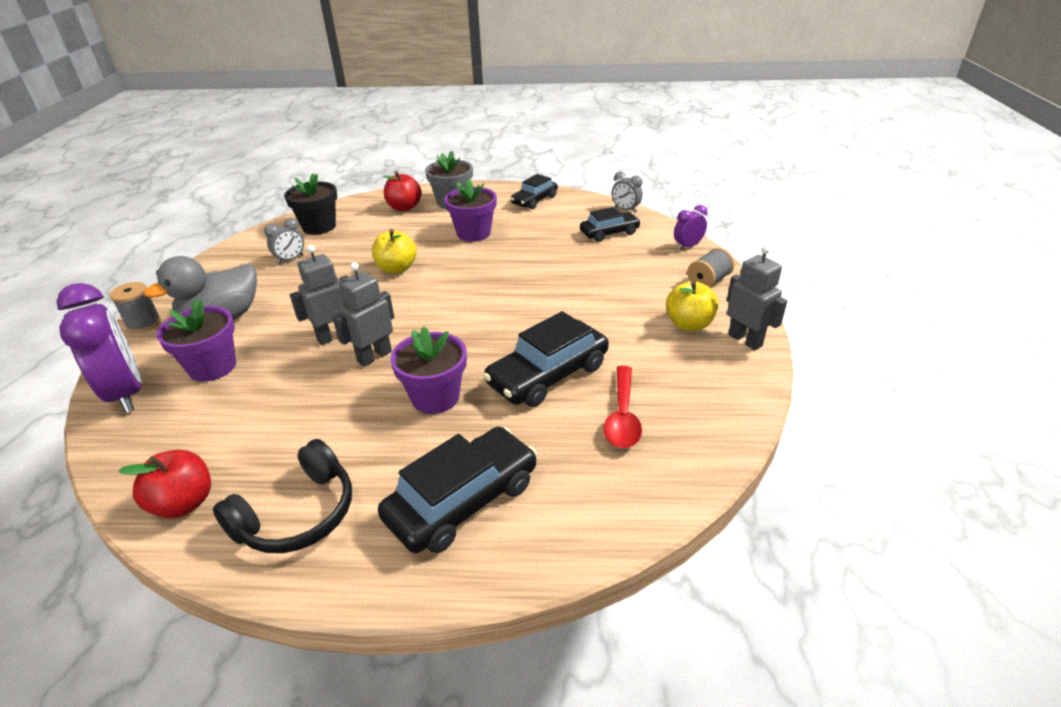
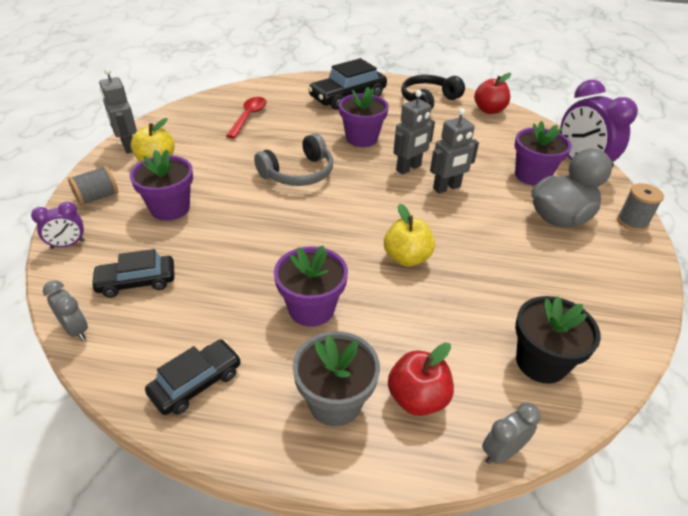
camera: 175 degrees left, 5 degrees up
grey clock [264,218,304,264] -> grey clock moved to [482,402,541,464]
black car [483,311,609,407] -> none
none -> purple flower pot [130,149,193,221]
none -> grey headphones [254,133,333,186]

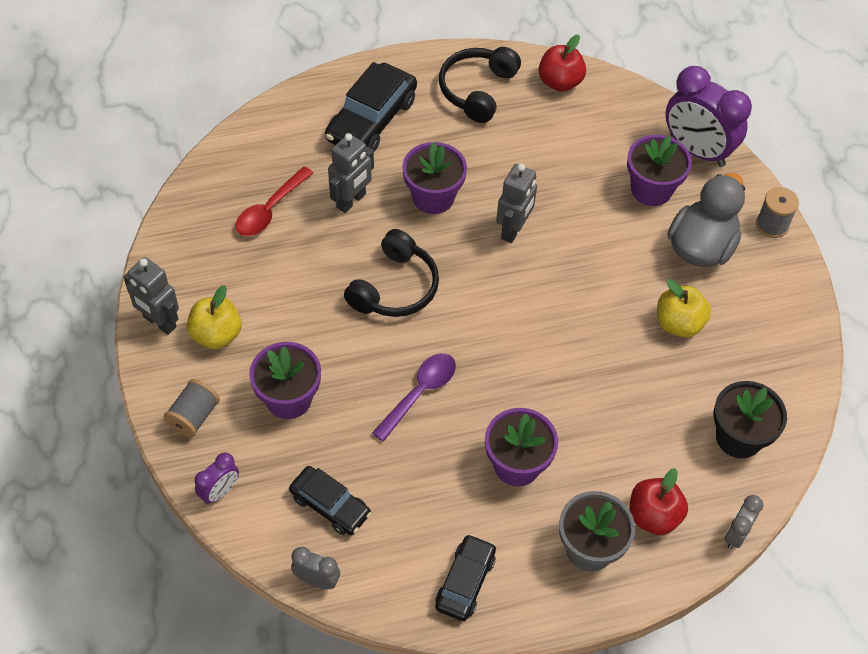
camera: 25 degrees left, 15 degrees up
black car [91,249,175,298] -> black car turned 105 degrees counterclockwise [289,466,371,535]
red spoon [226,97,267,139] -> red spoon turned 135 degrees counterclockwise [235,166,313,236]
grey headphones [254,133,333,186] -> black headphones [344,229,439,317]
yellow apple [384,204,435,266] -> yellow apple moved to [657,279,711,337]
grey robot [430,108,479,194] -> grey robot moved to [328,133,374,213]
none -> purple spoon [372,353,456,442]

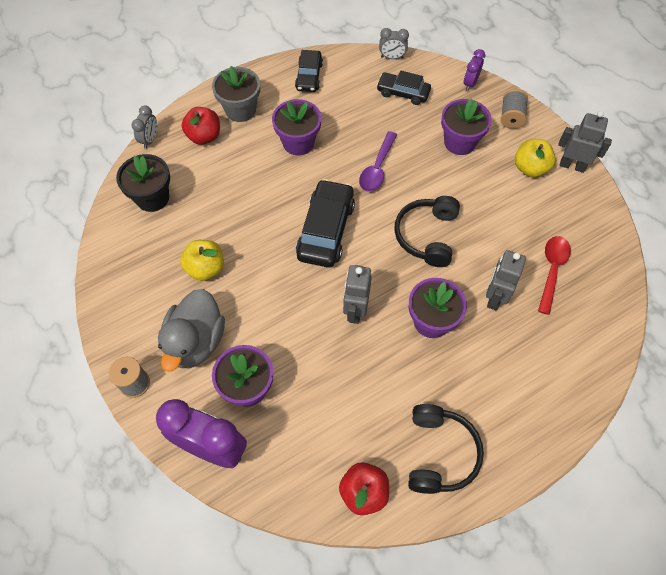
camera: 165 degrees right, 5 degrees up
black car [325,62,417,152] -> black car moved to [296,179,355,268]

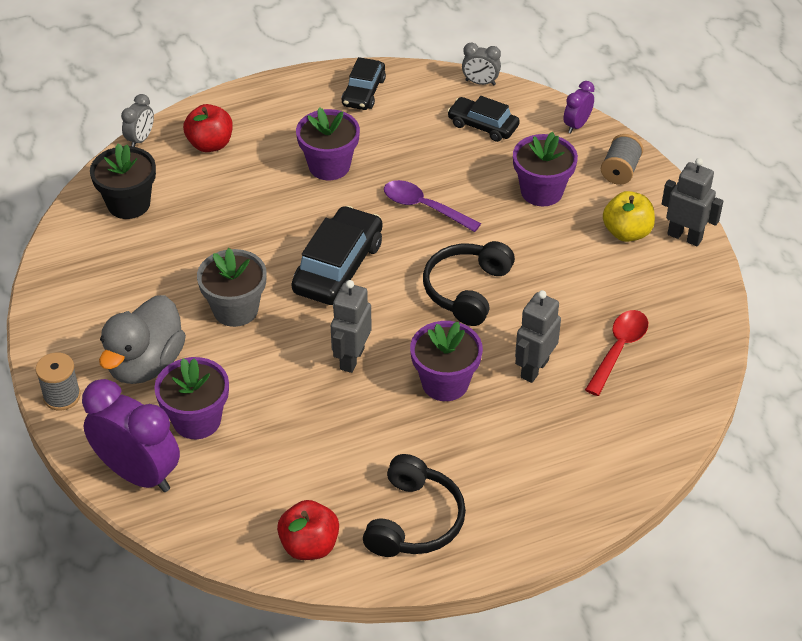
camera: 10 degrees right, 15 degrees down
yellow apple [180,240,224,281] -> none
grey flower pot [212,66,260,122] -> grey flower pot moved to [197,248,267,327]
purple spoon [359,131,397,192] -> purple spoon turned 90 degrees clockwise [384,180,481,232]

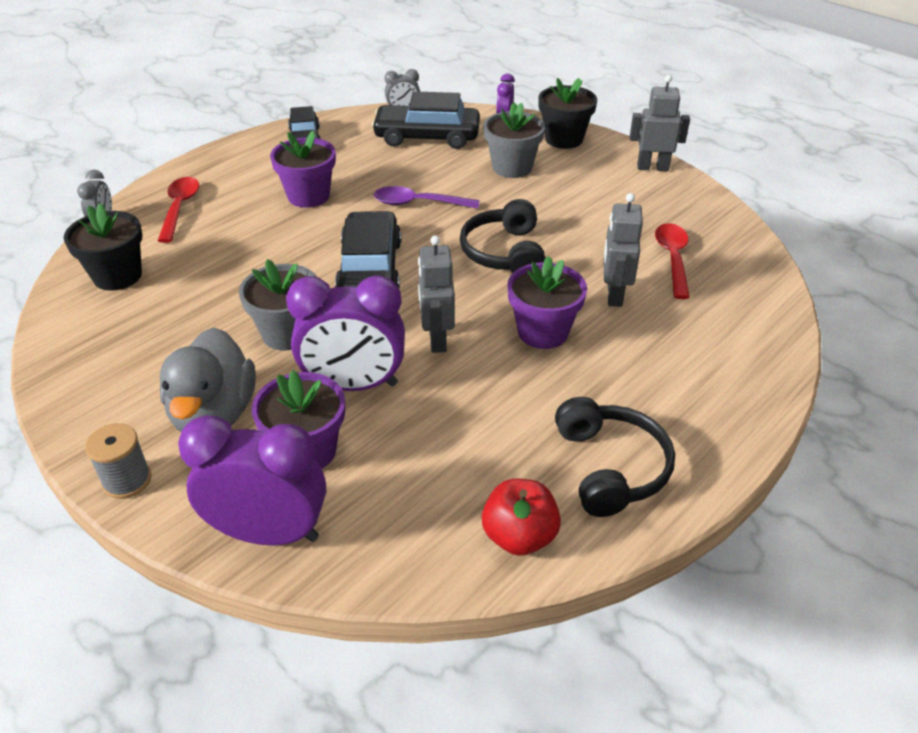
camera: 25 degrees left, 5 degrees down
red apple [183,104,233,152] -> red spoon [158,177,199,243]
black car [447,96,520,142] -> black car [371,91,480,149], size x1.60
purple flower pot [513,132,578,206] -> grey flower pot [483,103,545,178]
grey spool [601,134,643,185] -> black flower pot [538,78,597,149]
yellow apple [603,191,655,242] -> none
none -> purple clock [286,276,405,391]

